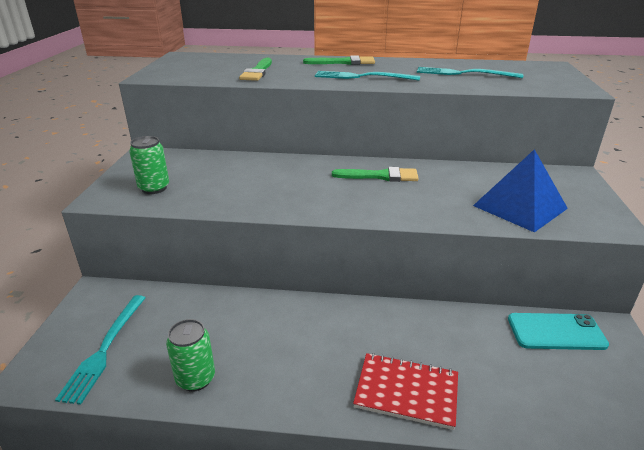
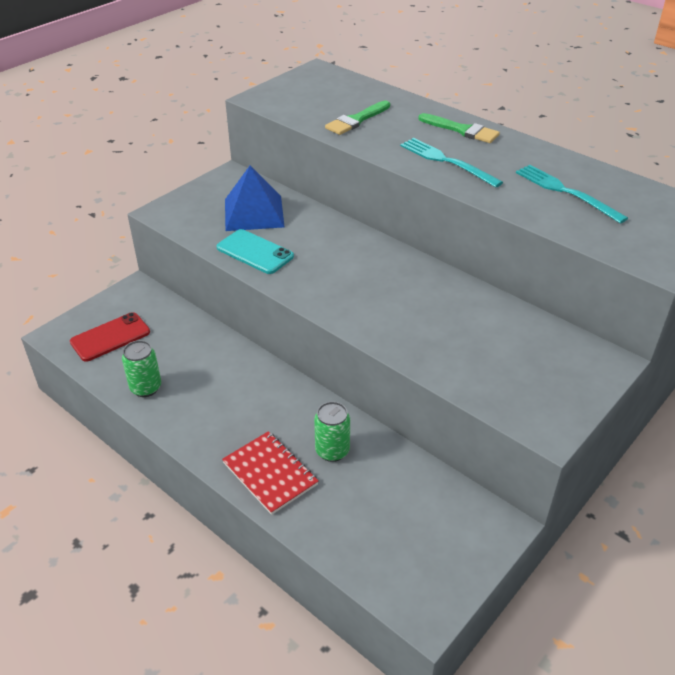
camera: 35 degrees right, 10 degrees up
turquoise fork [55,295,145,405] -> red phone [70,312,150,362]
green can [129,136,169,194] -> green can moved to [314,401,350,462]
green brush [332,167,419,182] -> none
blue pyramid [473,149,568,232] -> blue pyramid moved to [225,165,285,231]
turquoise phone [508,313,609,350] -> turquoise phone moved to [217,229,294,274]

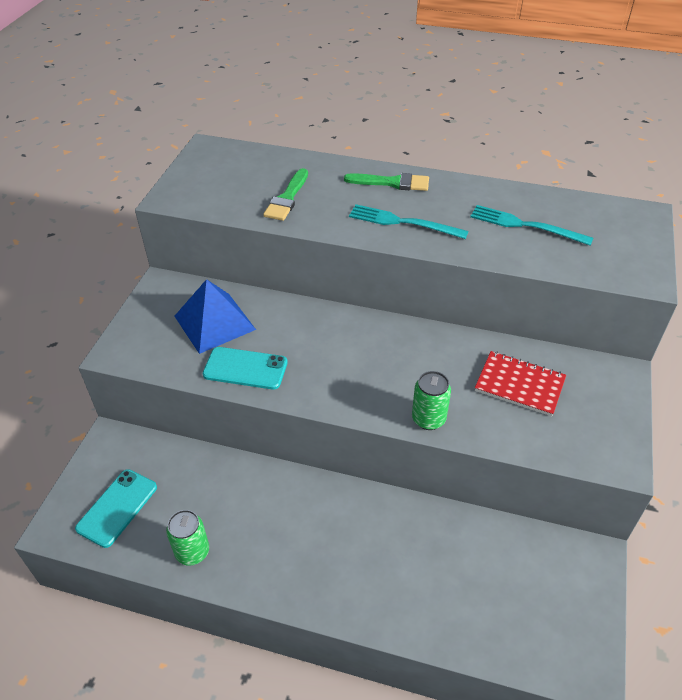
camera: 25 degrees left, 5 degrees up
red phone [70,312,150,362] -> turquoise phone [75,469,157,548]
red notebook [222,431,319,515] -> red notebook moved to [475,351,566,416]
green can [314,401,350,462] -> green can moved to [412,371,451,430]

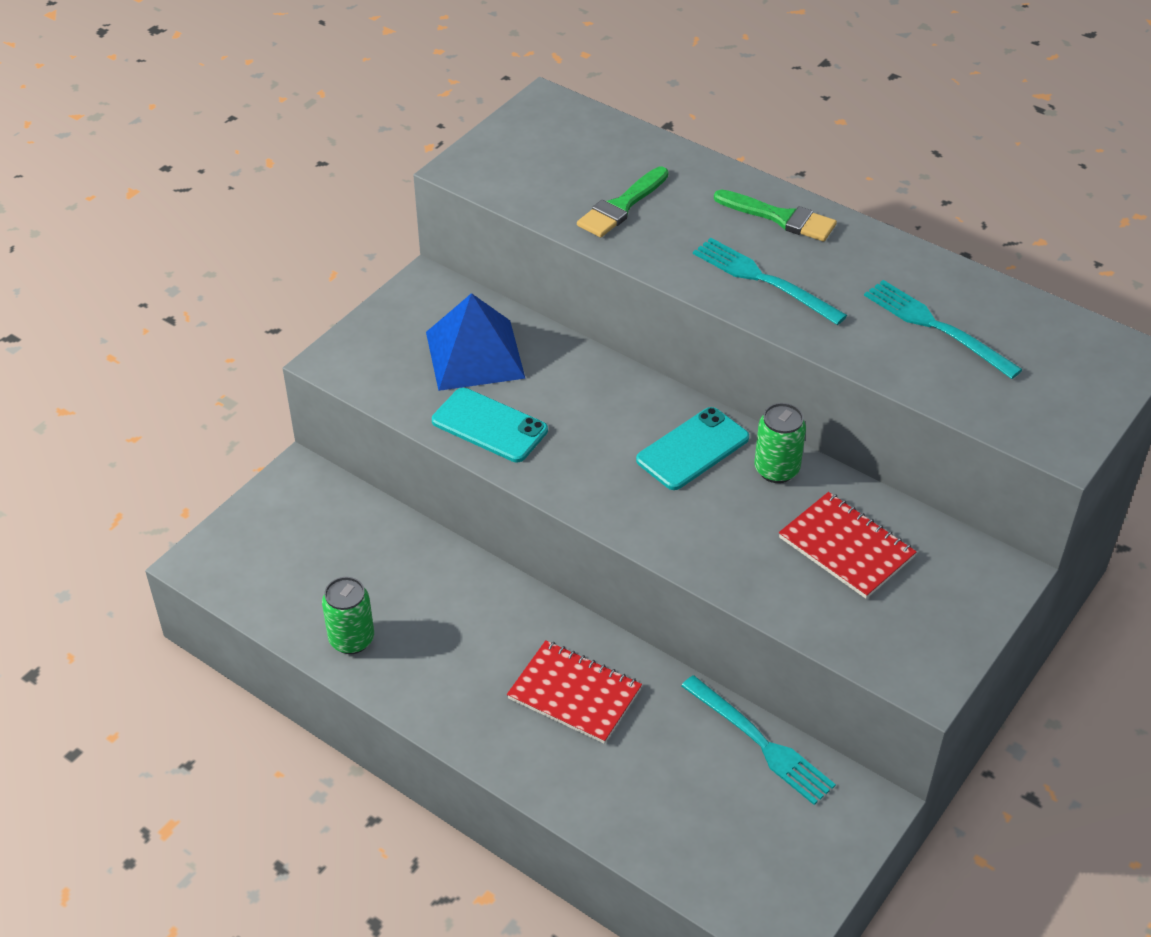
camera: 20 degrees right, 0 degrees up
turquoise phone [75,469,157,548] -> turquoise phone moved to [636,407,749,490]
green can [412,371,451,430] -> green can moved to [754,403,806,483]
none -> red notebook [507,640,642,744]
none -> turquoise fork [681,675,836,805]

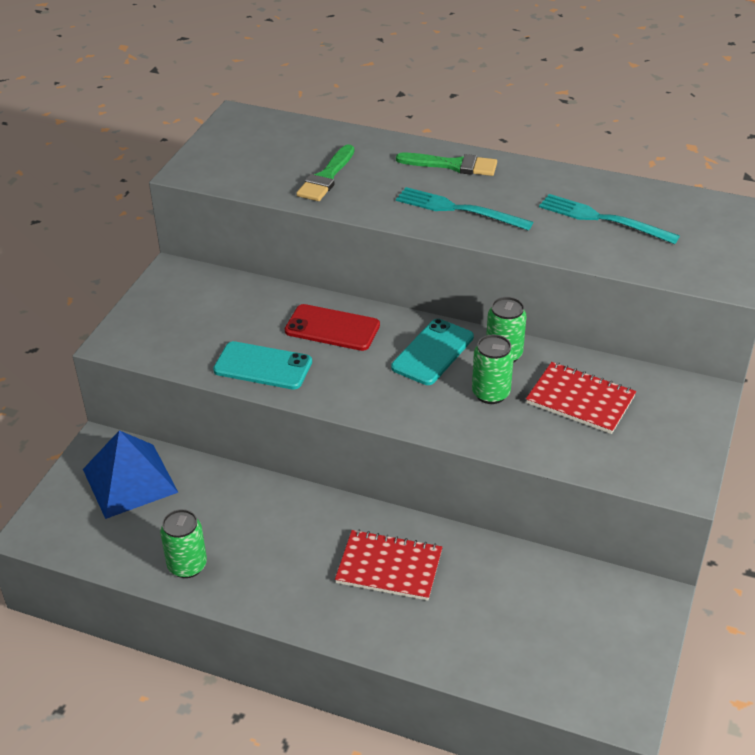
camera: 15 degrees left, 5 degrees down
blue pyramid [426,293,526,391] -> blue pyramid moved to [83,430,178,519]
turquoise fork [681,675,836,805] -> none
none -> red phone [285,304,380,351]
none -> green can [472,334,514,404]

